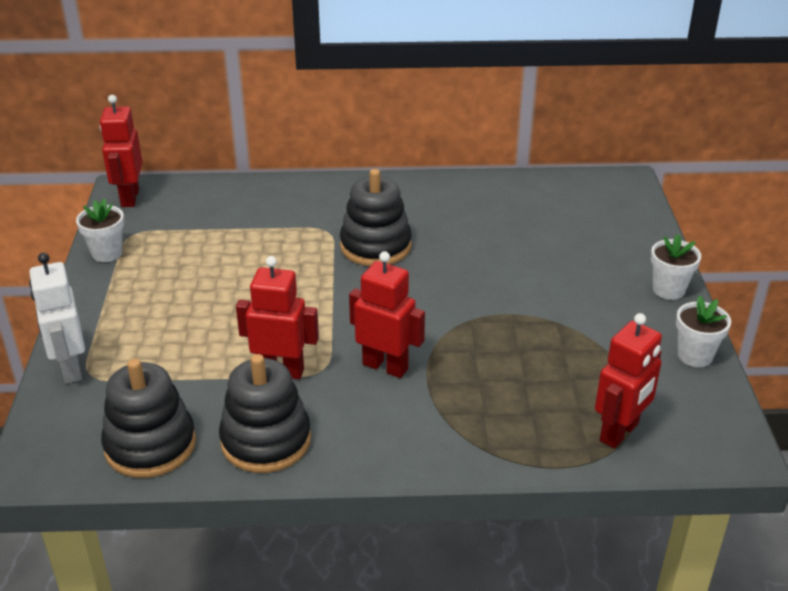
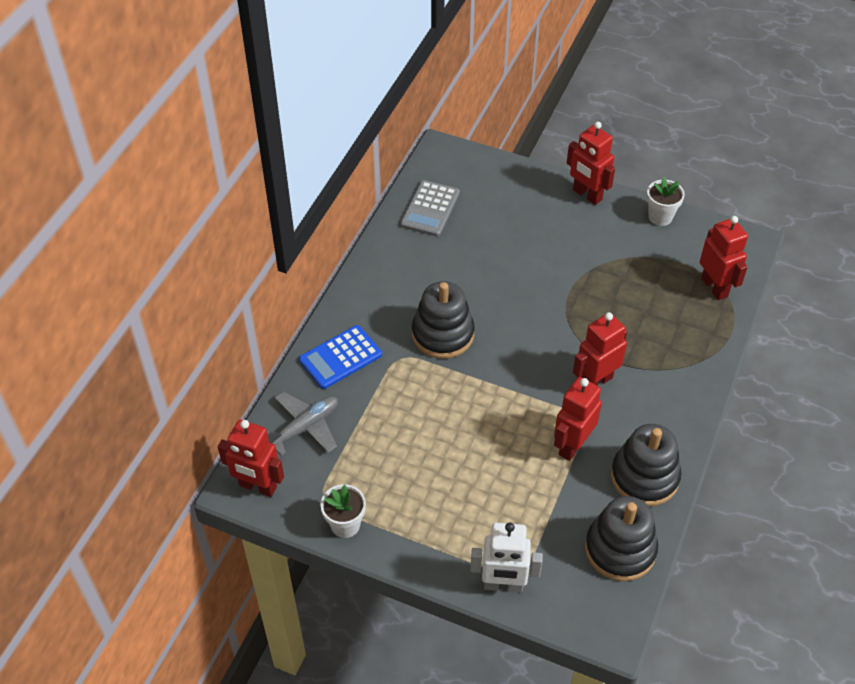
camera: 65 degrees left, 15 degrees up
white flower pot [651,234,701,300] -> red robot [567,122,615,205]
none -> grey plane [267,392,338,456]
none -> blue calculator [299,325,382,389]
none -> grey calculator [401,180,460,237]

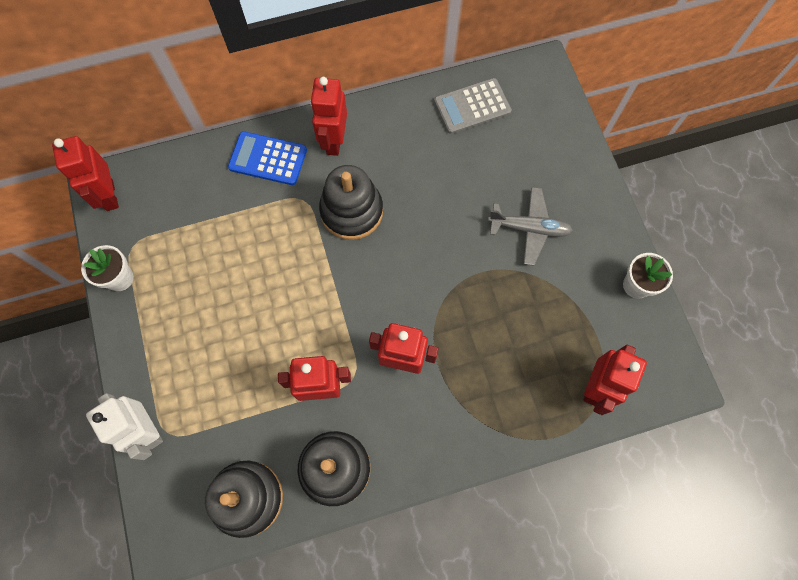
camera: 50 degrees right, 20 degrees up
grey plane [267,392,338,456] -> grey plane moved to [488,187,573,266]
red robot [567,122,615,205] -> red robot moved to [310,77,347,156]

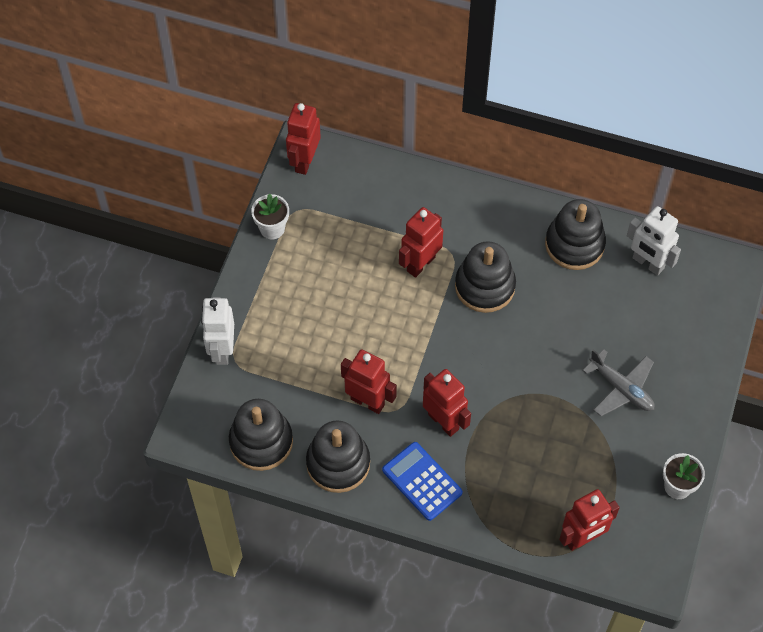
camera: 35 degrees right, 10 degrees down
blue calculator [228,131,307,185] -> blue calculator moved to [382,442,463,521]
red robot [310,77,347,156] -> red robot moved to [399,207,443,278]
grey calculator [434,78,512,134] -> white robot [627,206,681,276]
none -> black stacking toy [545,199,606,270]

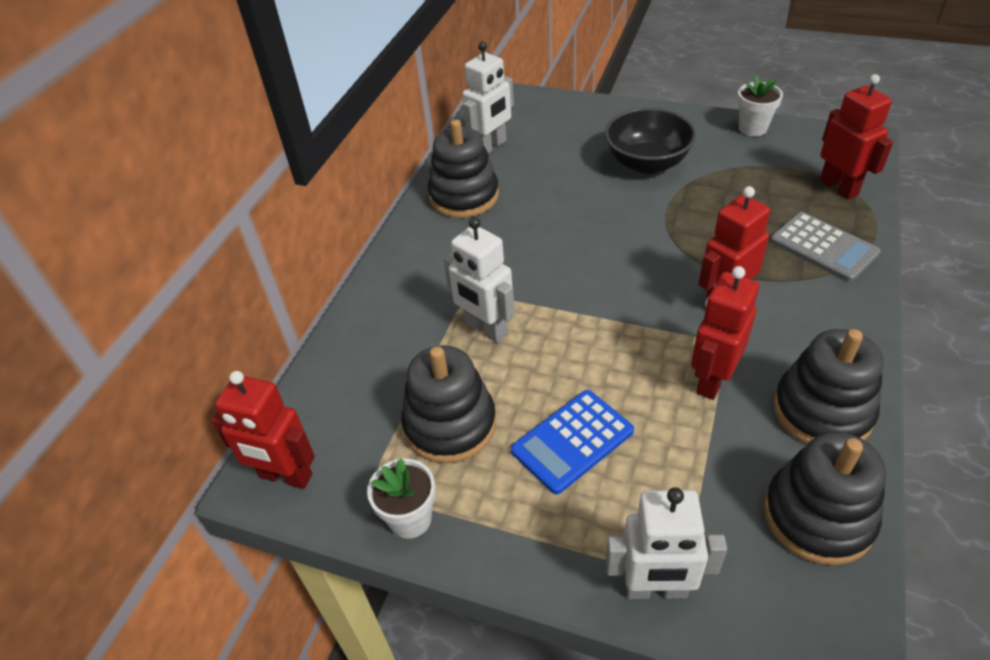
camera: 85 degrees left, 15 degrees down
blue calculator [382,442,463,521] -> blue calculator moved to [511,390,634,494]
red robot [399,207,443,278] -> white robot [443,217,515,343]
black stacking toy [455,241,516,313] -> black stacking toy moved to [401,345,496,464]
grey plane [582,349,655,416] -> black bowl [605,108,696,174]
none -> grey calculator [770,212,881,282]

